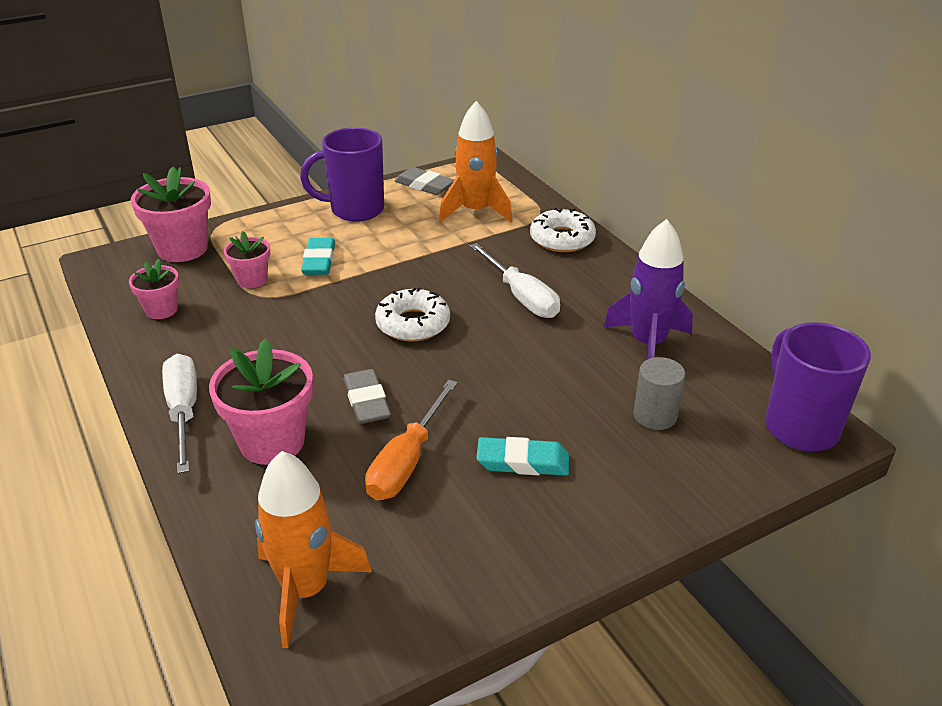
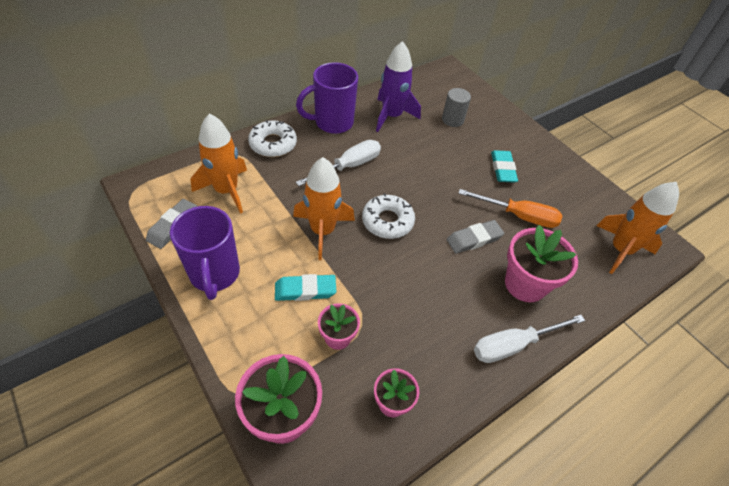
camera: 100 degrees left, 15 degrees up
purple mug [765,322,871,451] -> purple mug moved to [296,62,358,134]
none -> orange rocket [293,157,355,260]

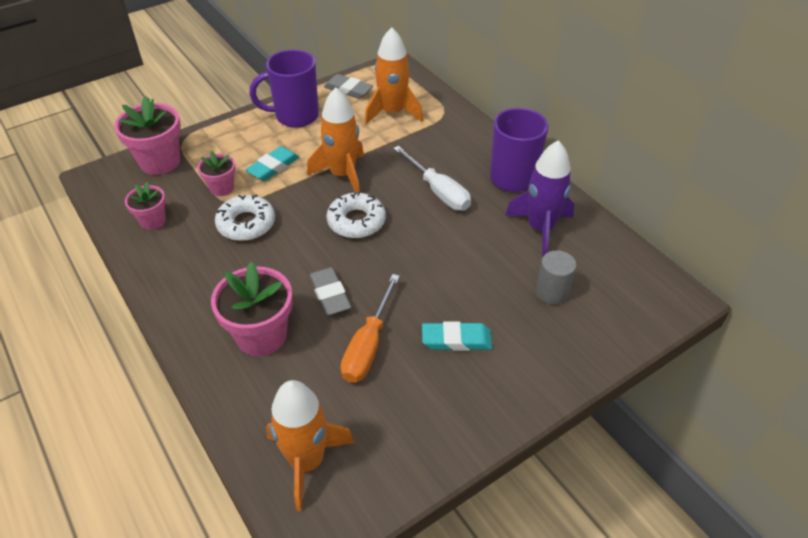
camera: 95 degrees right, 5 degrees down
white donut [248,120,297,157] -> white donut moved to [215,194,275,241]
turquoise eraser [275,274,336,301] -> turquoise eraser turned 45 degrees clockwise [245,146,299,181]
white screwdriver [474,315,585,363] -> none

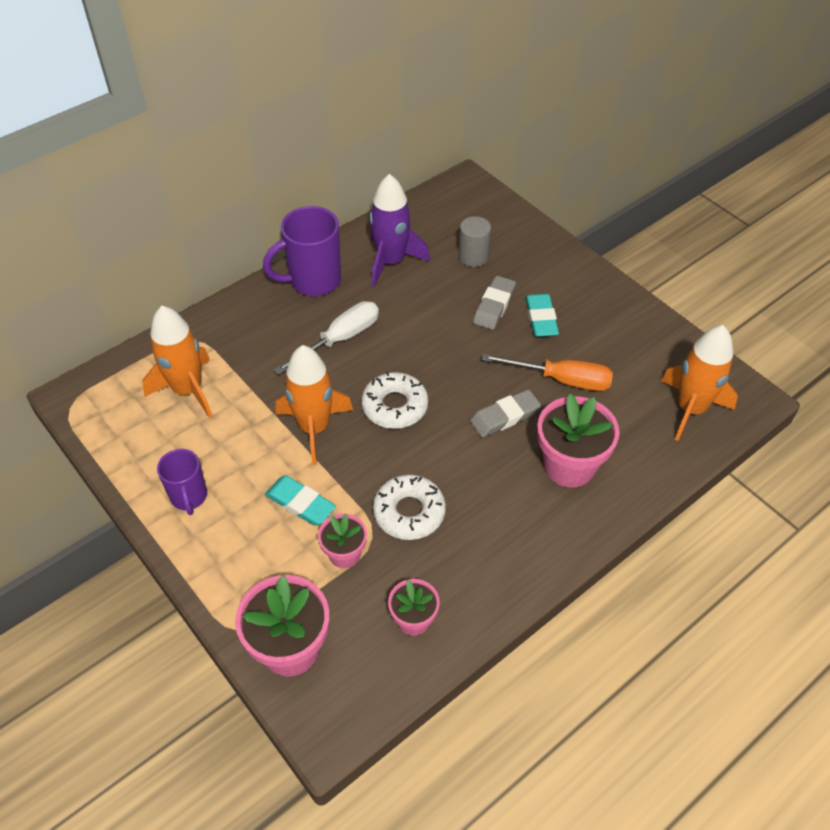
camera: 95 degrees left, 5 degrees up
purple mug [250,50,319,128] -> purple mug [157,449,207,515], size x0.62
grey eraser [324,74,373,99] -> grey eraser moved to [473,276,516,330]

